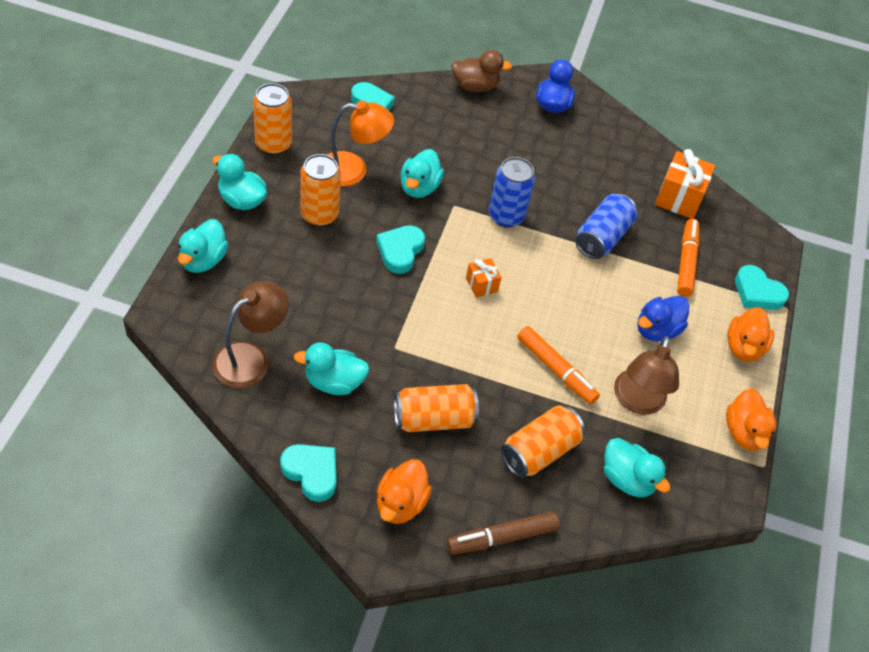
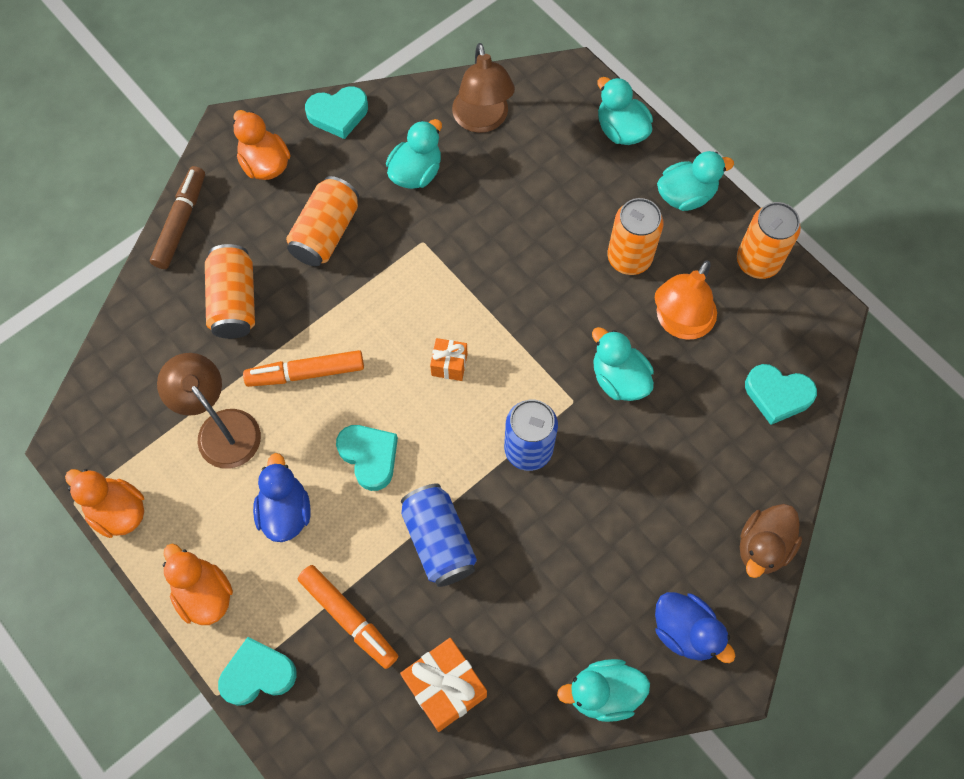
camera: 130 degrees right, 15 degrees up
turquoise heart [376,225,425,274] -> turquoise heart moved to [336,425,398,491]
turquoise duck [604,438,670,497] -> turquoise duck moved to [557,659,650,722]

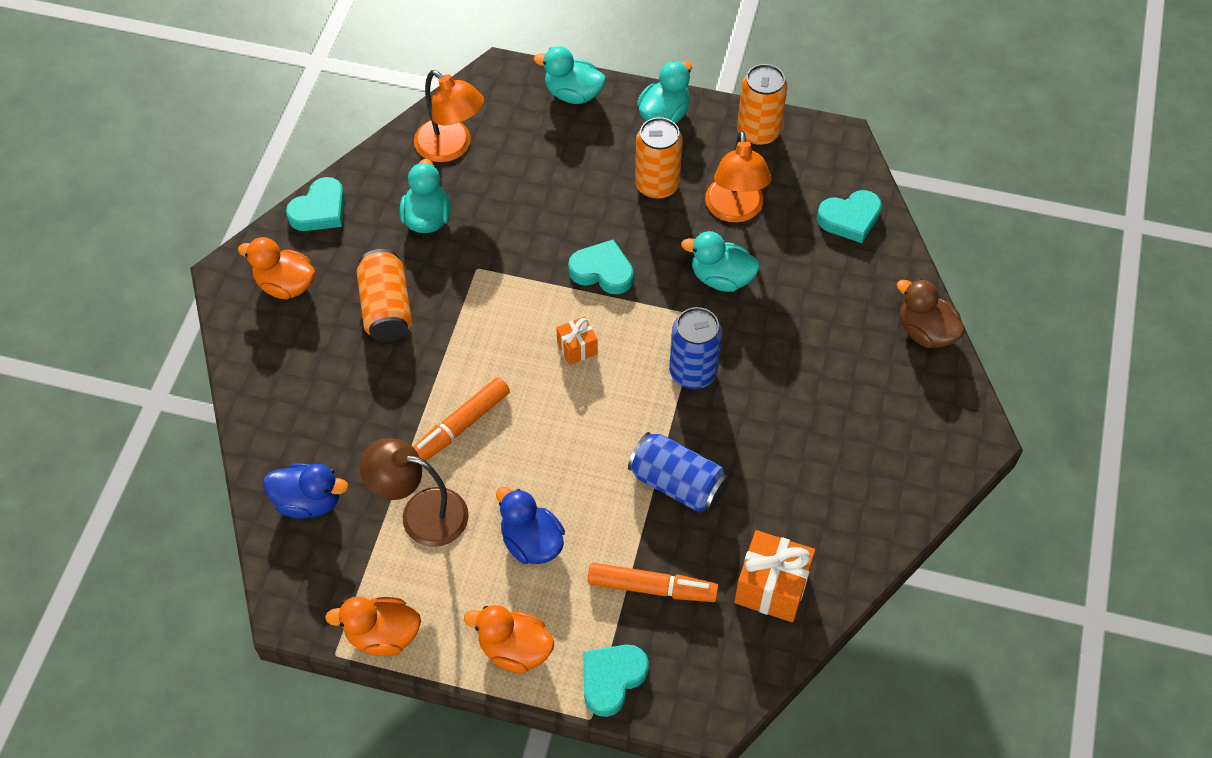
camera: 35 degrees left, 10 degrees down
brown marker [150,166,205,269] -> none
orange can [205,244,255,339] -> none
turquoise heart [336,425,398,491] -> turquoise heart moved to [568,239,634,294]
brown lamp [452,43,515,133] -> orange lamp [414,70,484,162]
turquoise duck [557,659,650,722] -> none
blue duck [655,592,736,663] -> blue duck moved to [263,463,349,519]
brown duck [740,504,802,578] -> brown duck turned 135 degrees clockwise [897,279,965,348]

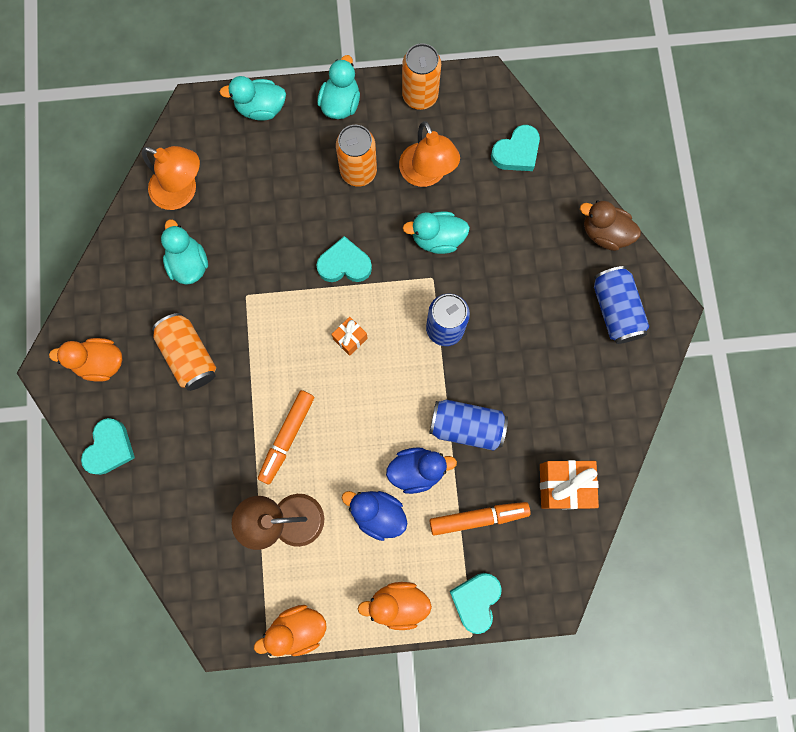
camera: 20 degrees left, 20 degrees up
blue duck [263,463,349,519] -> blue duck moved to [386,447,457,494]
turquoise heart [286,177,345,231] -> turquoise heart moved to [81,418,135,475]
none -> blue can [594,266,649,344]

